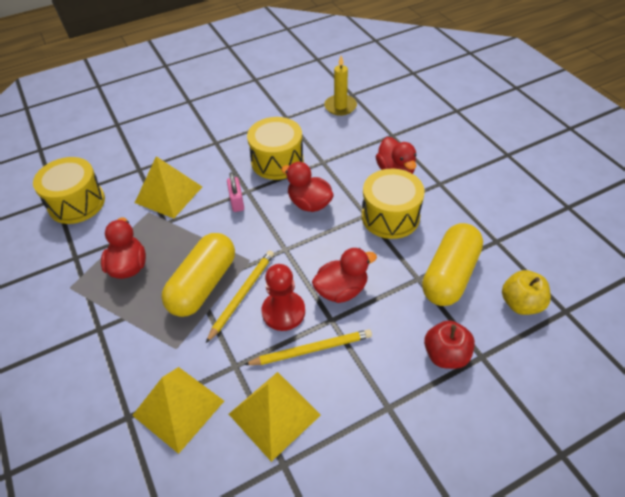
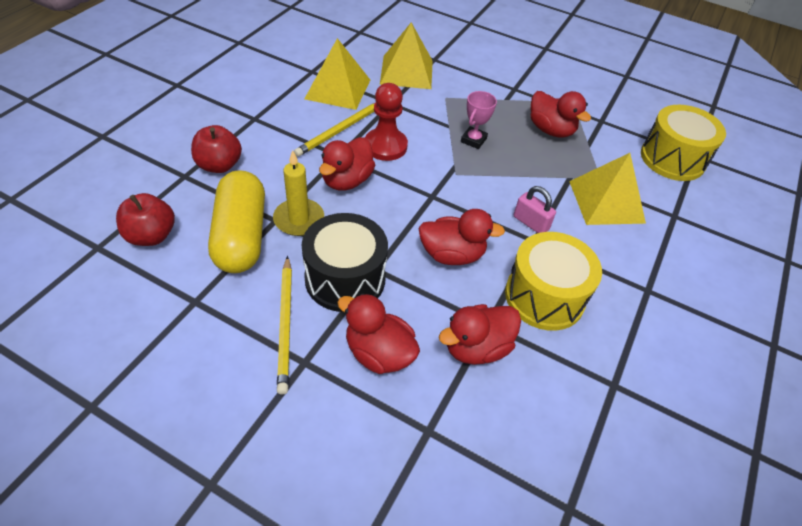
camera: 140 degrees right, 0 degrees up
yellow capsule [161,233,235,317] -> pink trophy [461,91,497,149]
yellow pencil [206,250,274,343] -> yellow pencil moved to [277,256,292,395]
yellow candle [324,56,357,116] -> yellow candle moved to [273,150,324,236]
yellow drum [362,169,425,239] -> black drum [302,213,388,312]
yellow apple [502,270,551,315] -> red apple [116,193,175,246]
none -> red duck [439,304,521,365]

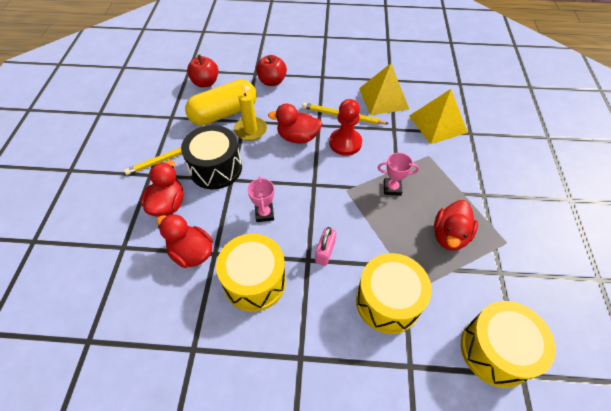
camera: 70 degrees right, 5 degrees up
red duck [418,209,505,265] -> pink trophy [247,176,274,222]
yellow pyramid [569,153,646,225] -> yellow drum [356,253,432,334]

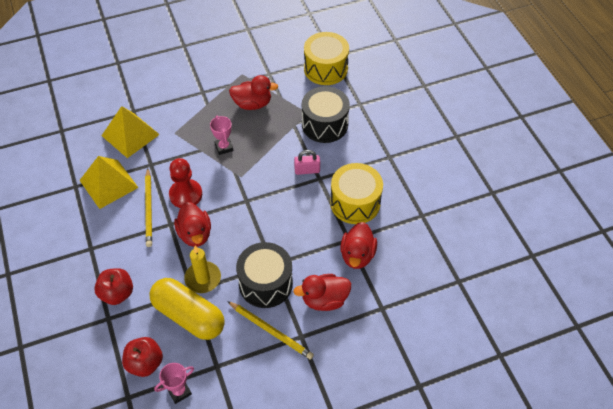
camera: 115 degrees left, 0 degrees up
pink trophy [247,176,274,222] -> pink trophy moved to [154,363,194,404]
yellow drum [356,253,432,334] -> black drum [302,86,350,143]

